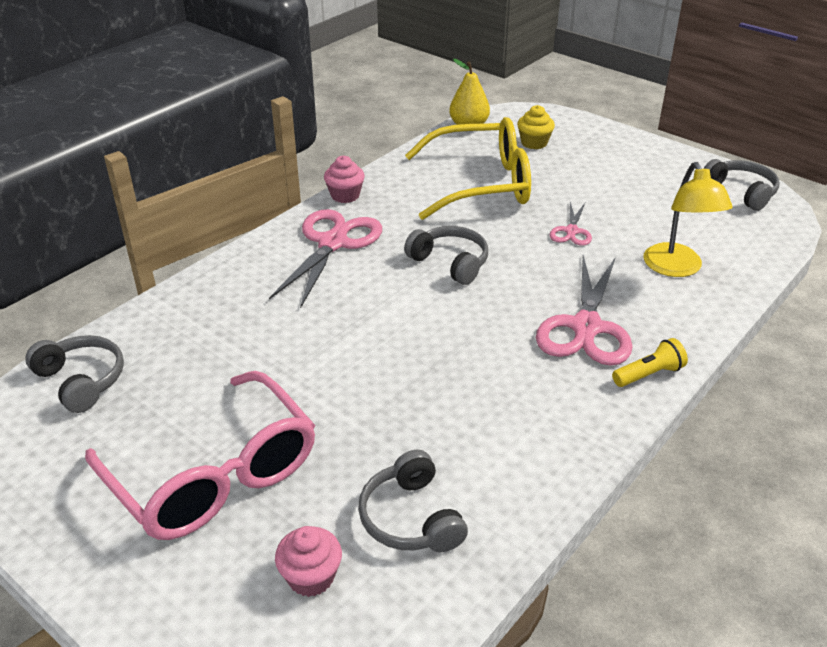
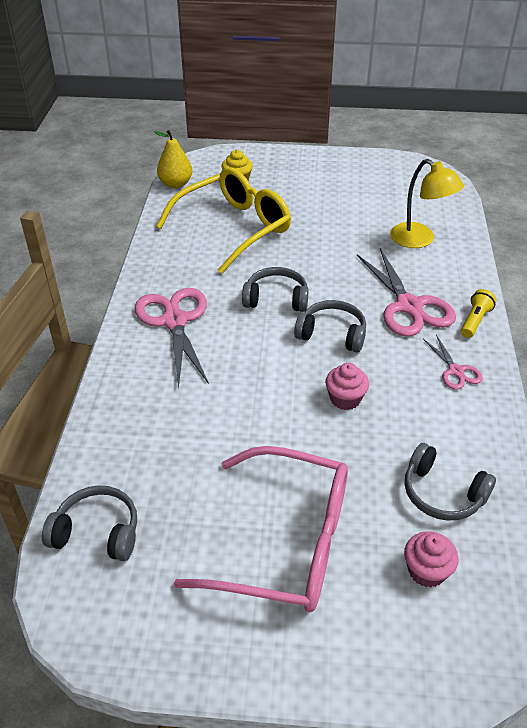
camera: 35 degrees left, 5 degrees up
pink cupcake [324,156,365,203] -> pink cupcake moved to [325,363,369,410]
pink scissors [550,202,592,246] -> pink scissors moved to [423,335,483,390]
grey headphones [703,159,779,211] -> grey headphones moved to [294,300,366,352]

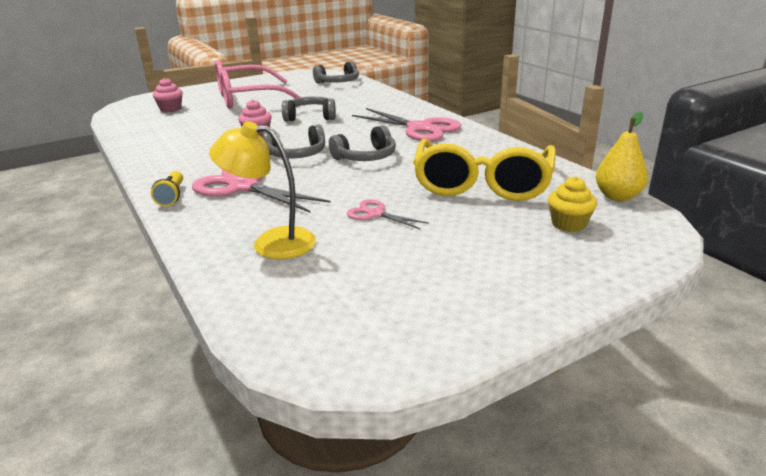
camera: 145 degrees right, 15 degrees down
grey headphones [405,443,496,521] -> grey headphones moved to [282,96,336,122]
pink scissors [423,335,483,390] -> pink scissors moved to [347,199,429,230]

